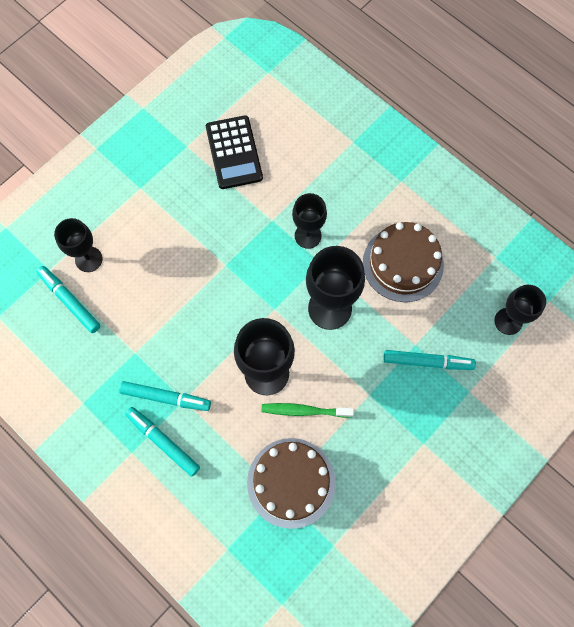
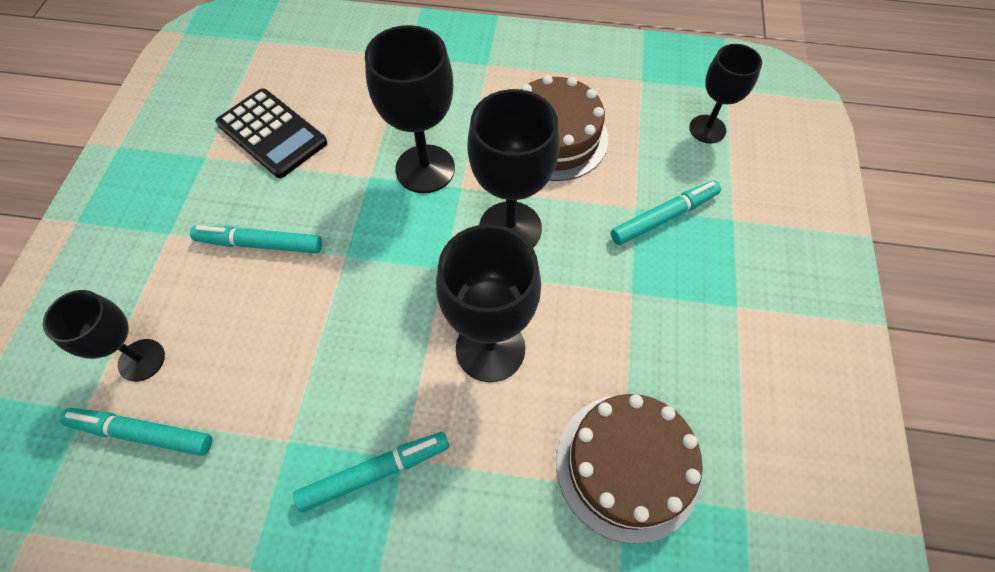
camera: 35 degrees left, 10 degrees down
turquoise marker [125,407,200,477] -> turquoise marker moved to [190,225,322,253]
green toothbrush [262,403,354,418] -> none
black goblet [292,193,327,249] -> black goblet [365,25,455,193], size x1.57

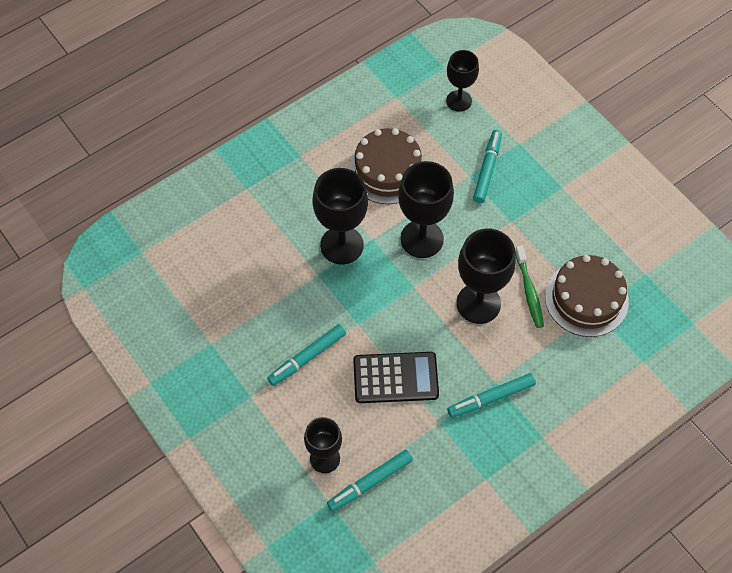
camera: 45 degrees left, 0 degrees up
black calculator [216,88,327,178] -> black calculator moved to [353,352,439,403]
turquoise marker [293,432,449,512] -> turquoise marker turned 135 degrees counterclockwise [447,373,536,418]
none -> green toothbrush [515,245,544,328]

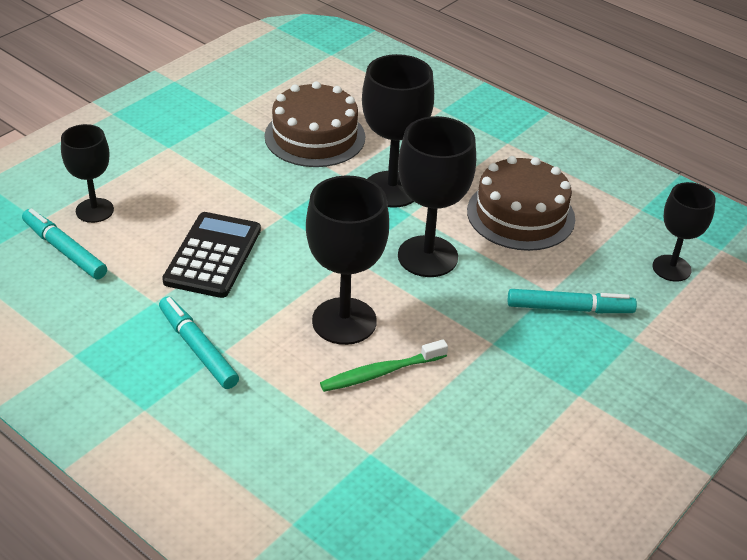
camera: 75 degrees right, 20 degrees down
turquoise marker [267,324,346,386] -> none
black calculator [353,352,439,403] -> black calculator turned 150 degrees counterclockwise [162,212,261,298]
brown cake [545,255,629,337] -> brown cake moved to [265,81,365,167]

